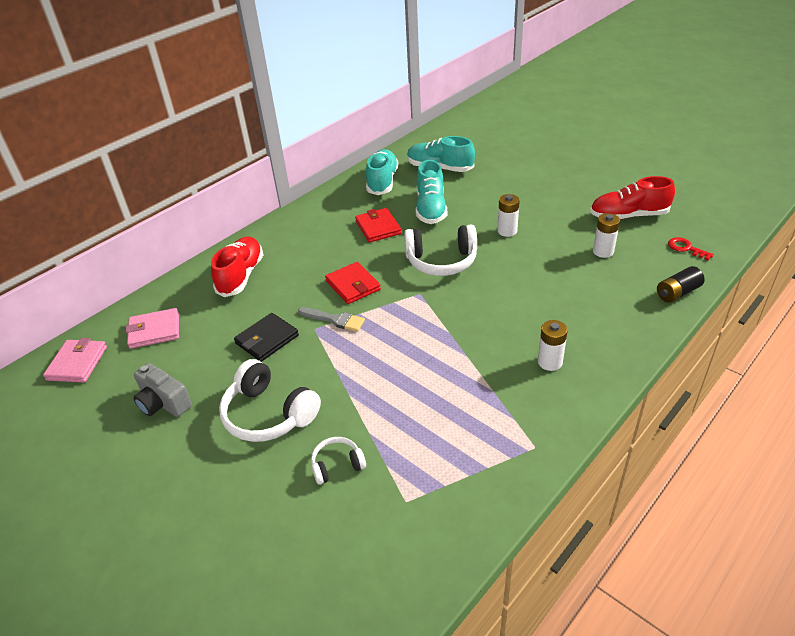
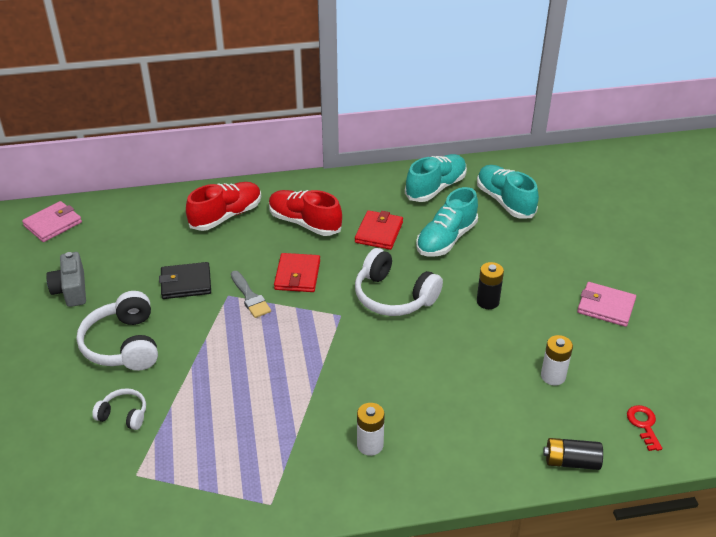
camera: 35 degrees right, 0 degrees up
pink wallet [126,308,179,349] -> pink wallet moved to [577,282,636,327]
white battery [497,194,520,237] -> black battery [477,262,504,309]
red shoe [590,176,675,220] -> red shoe moved to [269,190,342,236]

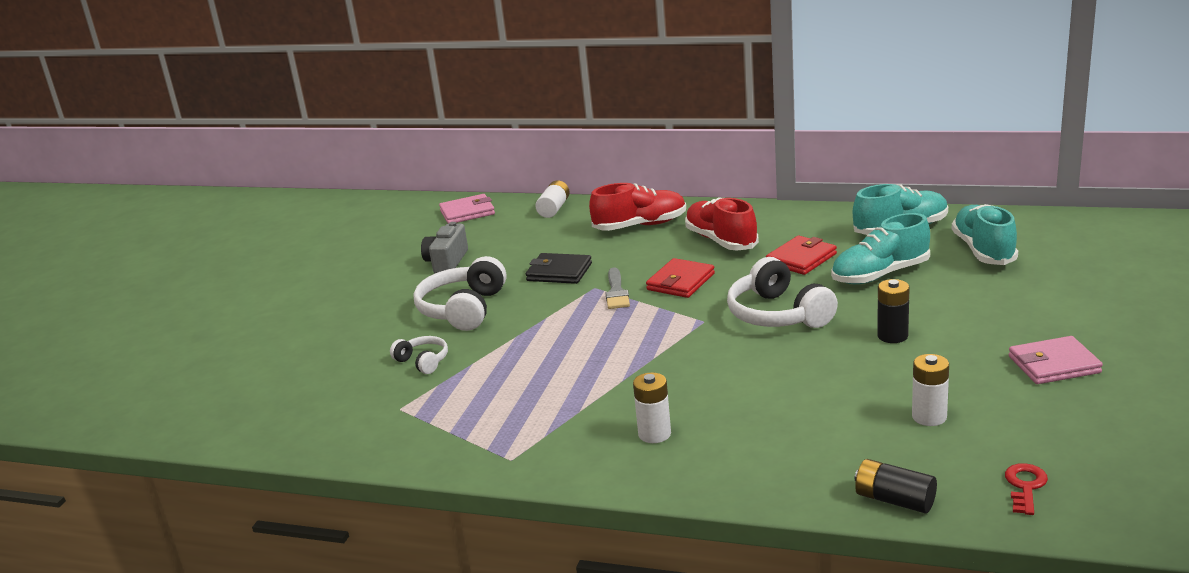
camera: 30 degrees right, 15 degrees down
pink wallet [577,282,636,327] -> pink wallet turned 60 degrees counterclockwise [1009,336,1103,384]
none -> white battery [535,181,570,218]

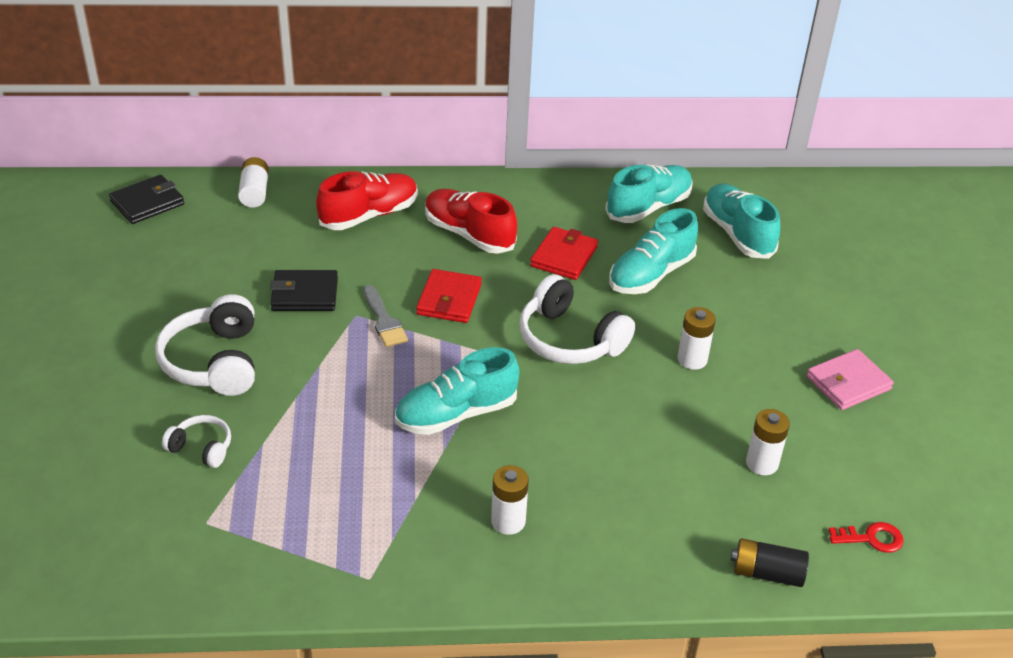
camera: 25 degrees left, 15 degrees up
grey camera [421,222,468,273] -> none
pink wallet [439,194,495,224] -> black wallet [109,175,184,224]
black battery [877,279,910,343] -> white battery [678,307,716,370]
red key [1005,463,1048,515] -> red key turned 90 degrees clockwise [829,522,904,553]
none -> turquoise shoe [395,347,520,435]

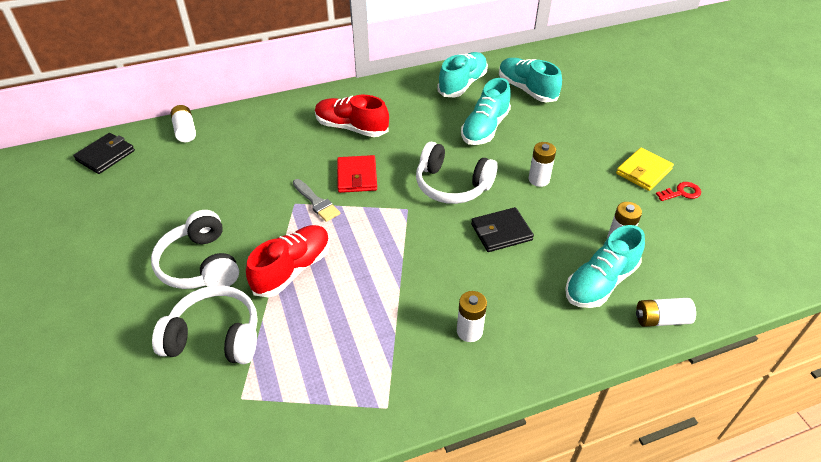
camera: 15 degrees left, 5 degrees up
white headphones [162,415,231,468] -> white headphones [152,285,258,364], size x1.88
black wallet [270,270,338,311] -> black wallet moved to [471,207,534,252]
red shoe [316,171,418,230] -> red shoe moved to [246,225,330,297]
turquoise shoe [395,347,520,435] -> turquoise shoe moved to [565,225,645,308]
red wallet [530,227,598,280] -> none
black battery [731,538,809,587] -> white battery [636,298,696,327]
pink wallet [806,349,894,410] -> yellow wallet [616,148,674,191]
red key [829,522,904,553] -> red key moved to [656,182,701,201]

